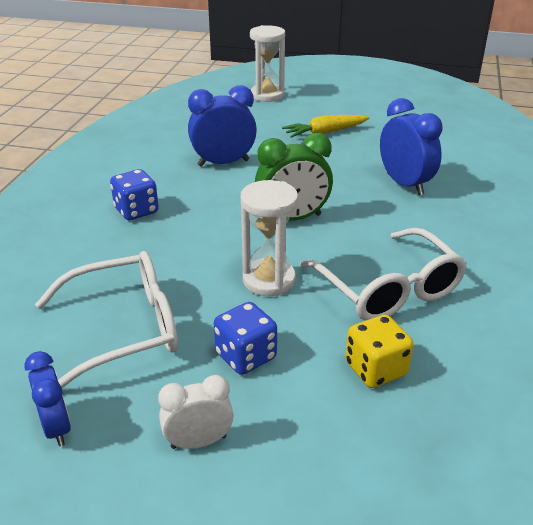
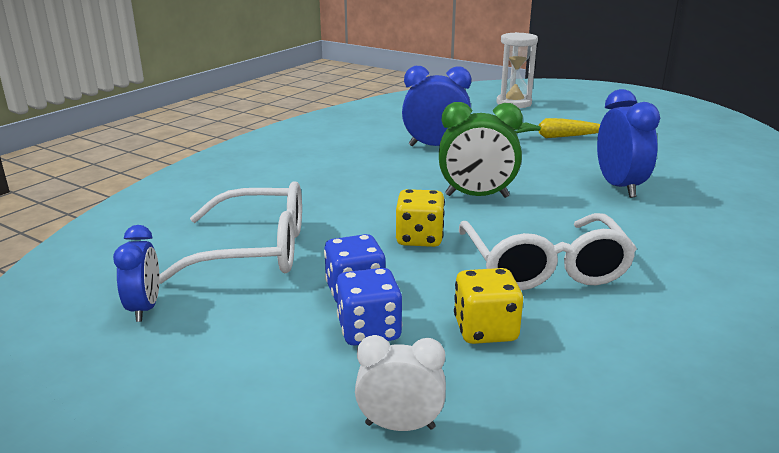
camera: 20 degrees right, 10 degrees down
blue dice [110,169,159,220] -> blue dice moved to [336,268,402,346]
white clock [158,375,234,449] -> white clock moved to [355,335,446,431]
white hourglass [240,180,298,296] -> yellow dice [396,189,445,247]

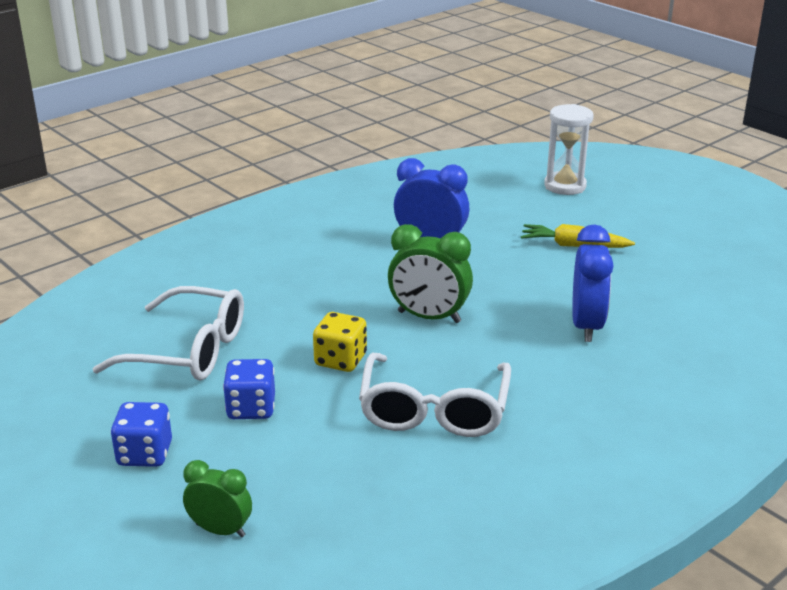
camera: 15 degrees right, 5 degrees up
blue clock [113,225,160,322] -> none
blue dice [336,268,402,346] -> blue dice moved to [111,402,172,467]
white clock [355,335,446,431] -> green clock [183,460,252,537]
yellow dice [454,268,523,344] -> none

